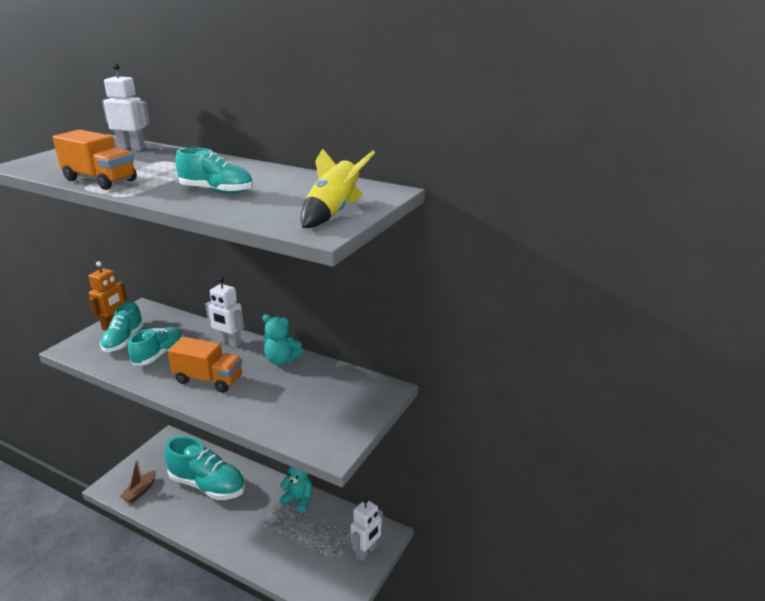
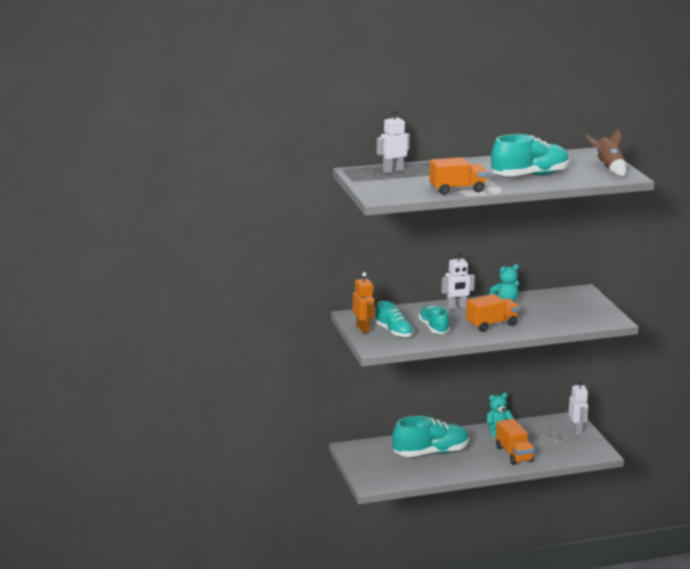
camera: 45 degrees left, 5 degrees down
brown boat [120,459,156,503] -> none
turquoise shoe [175,148,253,194] -> turquoise shoe [491,134,569,176], size x1.66
yellow rocket [301,148,375,228] -> brown rocket [585,128,626,177]
none -> orange truck [496,419,534,465]

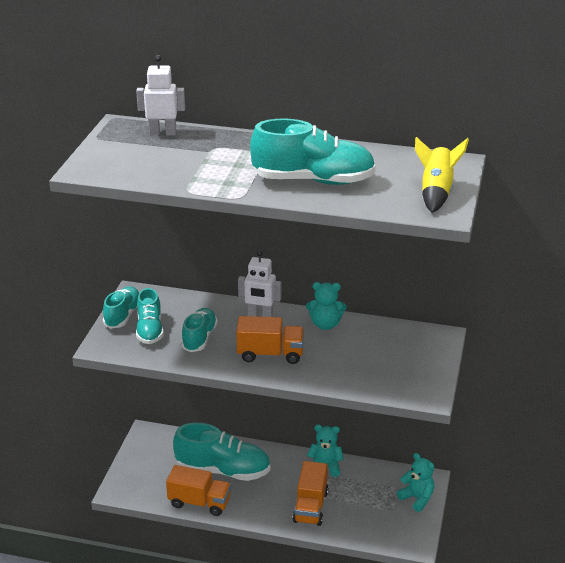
camera: 30 degrees right, 10 degrees up
orange robot [353,272,375,334] -> turquoise shoe [103,286,139,328]
orange truck [429,157,487,195] -> orange truck moved to [166,465,231,516]
white robot [568,380,588,435] -> turquoise teddy bear [397,453,434,512]
brown rocket [585,128,626,177] -> yellow rocket [415,137,469,213]

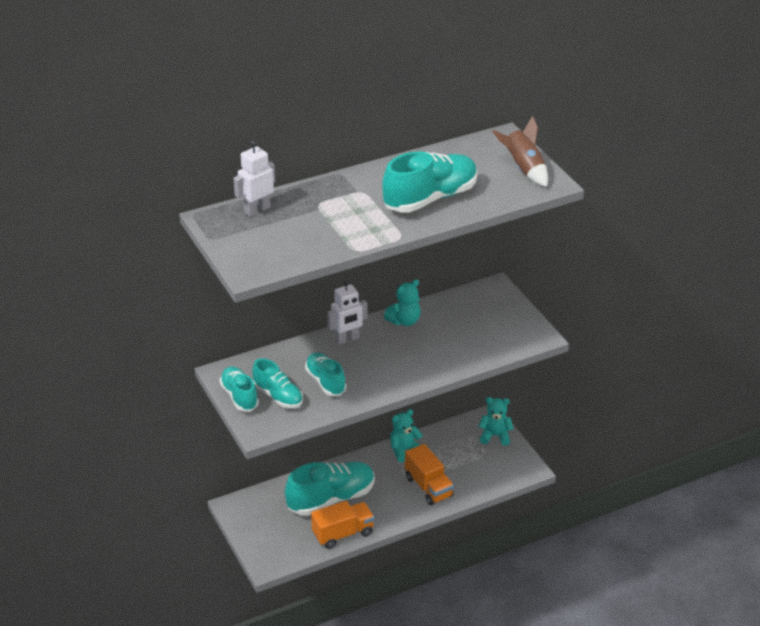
camera: 40 degrees left, 5 degrees up
orange truck [236,316,304,364] -> none
yellow rocket [415,137,469,213] -> brown rocket [492,116,548,187]

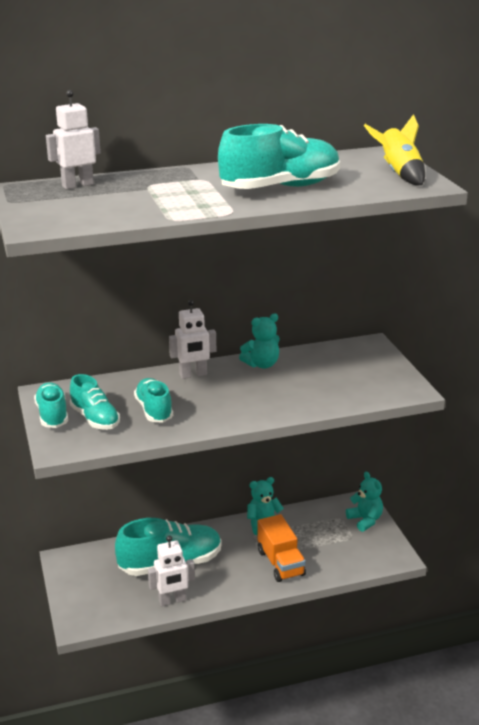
camera: 10 degrees right, 10 degrees down
orange truck [311,501,374,549] -> white robot [148,536,195,606]
turquoise teddy bear [478,397,513,446] -> turquoise teddy bear turned 45 degrees clockwise [346,472,383,532]
brown rocket [492,116,548,187] -> yellow rocket [364,114,425,185]

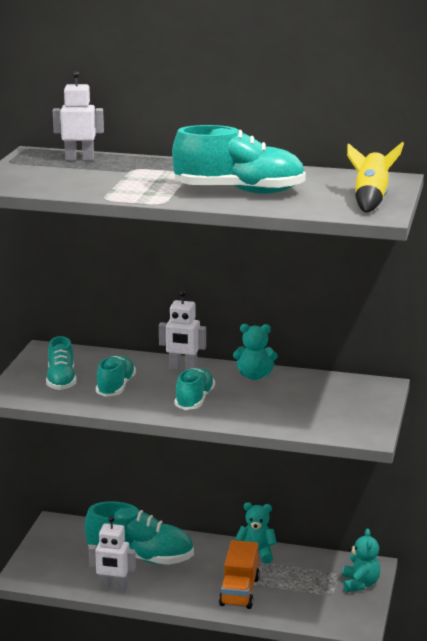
camera: 30 degrees right, 5 degrees down
turquoise shoe [34,382,68,428] -> turquoise shoe moved to [175,368,215,410]

